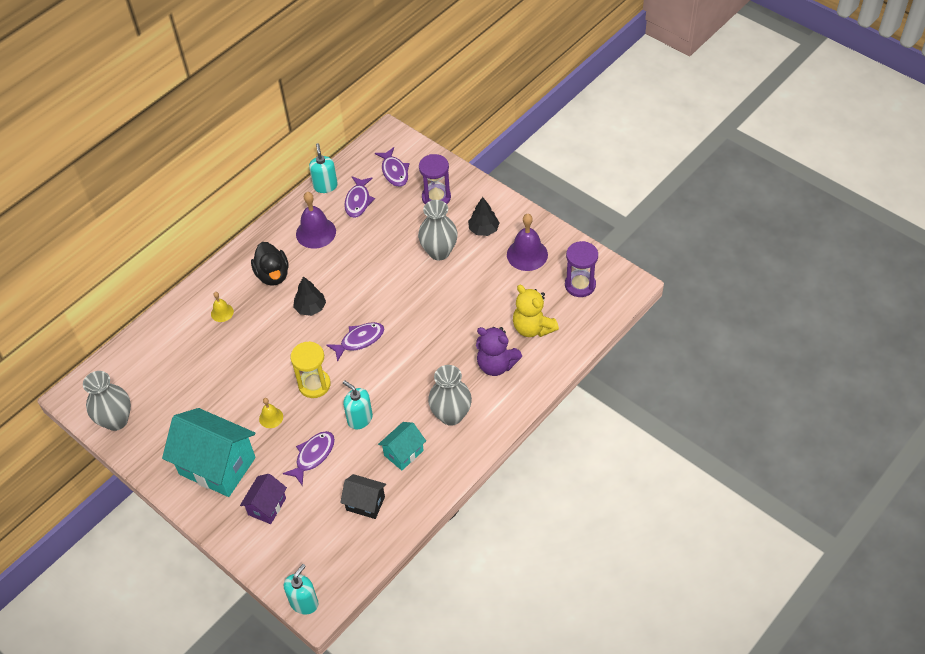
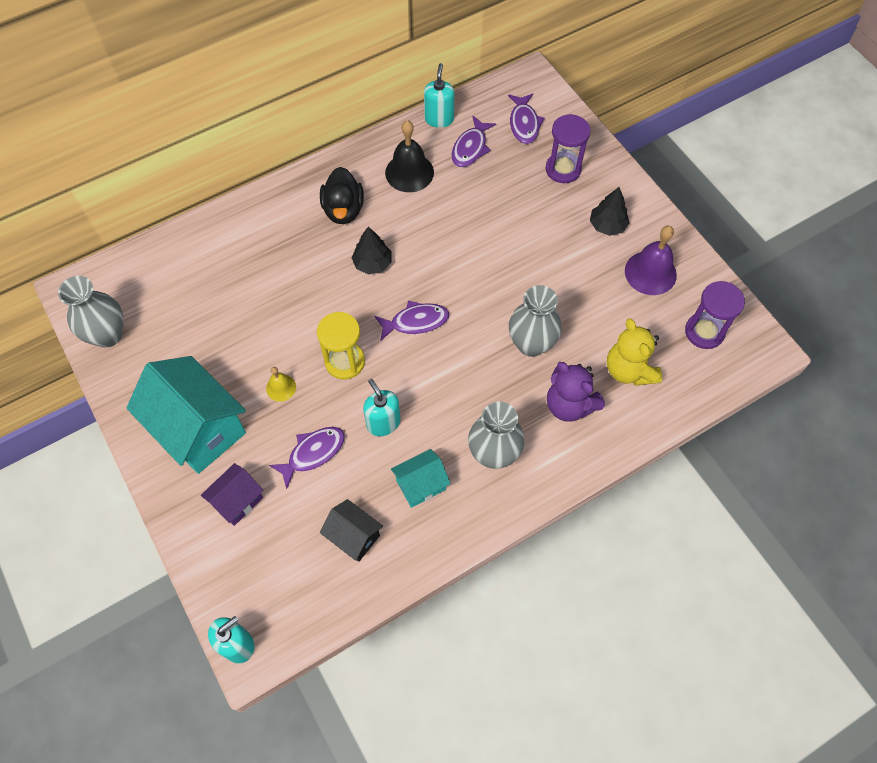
camera: 15 degrees right, 10 degrees up
yellow bell [211,292,234,322] -> none
purple bell [296,192,336,249] -> black bell [385,120,434,192]
grey vase [418,200,458,260] -> grey vase moved to [509,285,562,357]

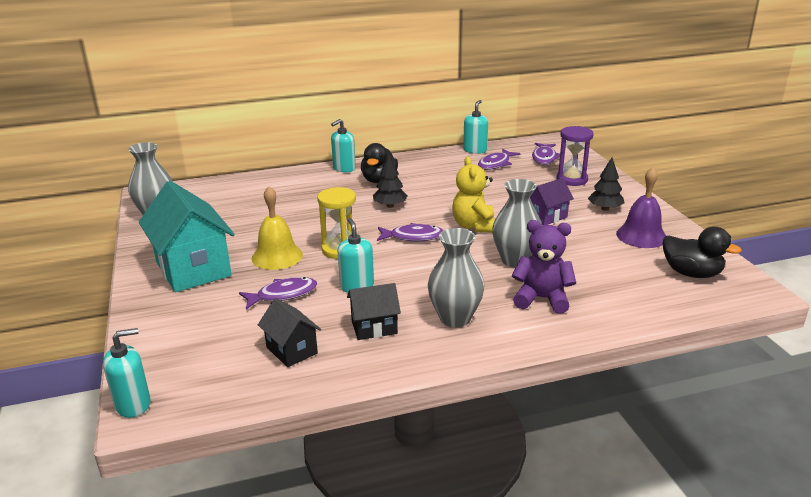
camera: 15 degrees right, 35 degrees down
purple house [201,463,263,526] -> purple house moved to [530,178,574,225]
yellow bell [266,367,296,402] -> yellow bell [252,186,303,270], size x1.85
black bell [385,120,434,192] -> none
turquoise house [391,449,451,508] -> black house [347,283,401,340]
purple teddy bear [547,362,605,422] -> purple teddy bear turned 135 degrees clockwise [512,220,576,314]
yellow teddy bear [607,318,662,386] -> yellow teddy bear moved to [452,157,495,233]
purple hourglass [685,281,745,349] -> black duck [663,227,742,278]
none -> turquoise soap dispenser [331,119,356,173]

